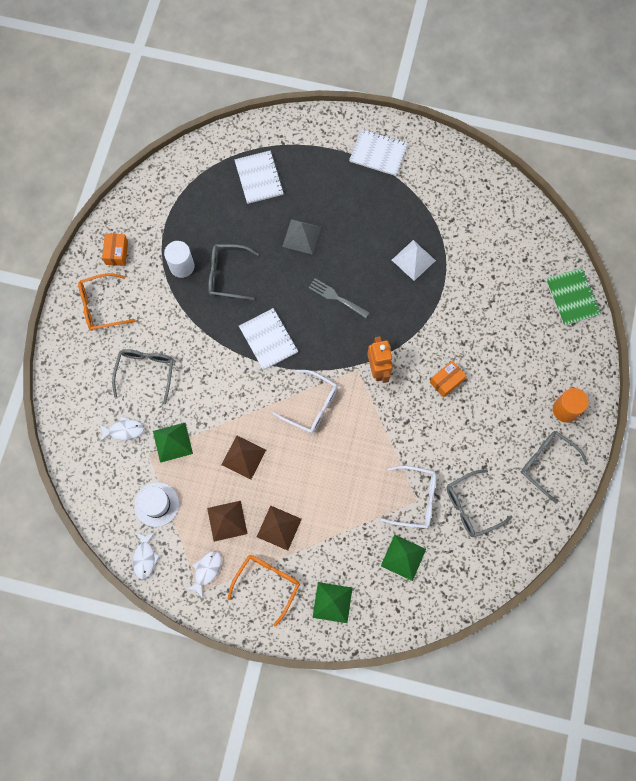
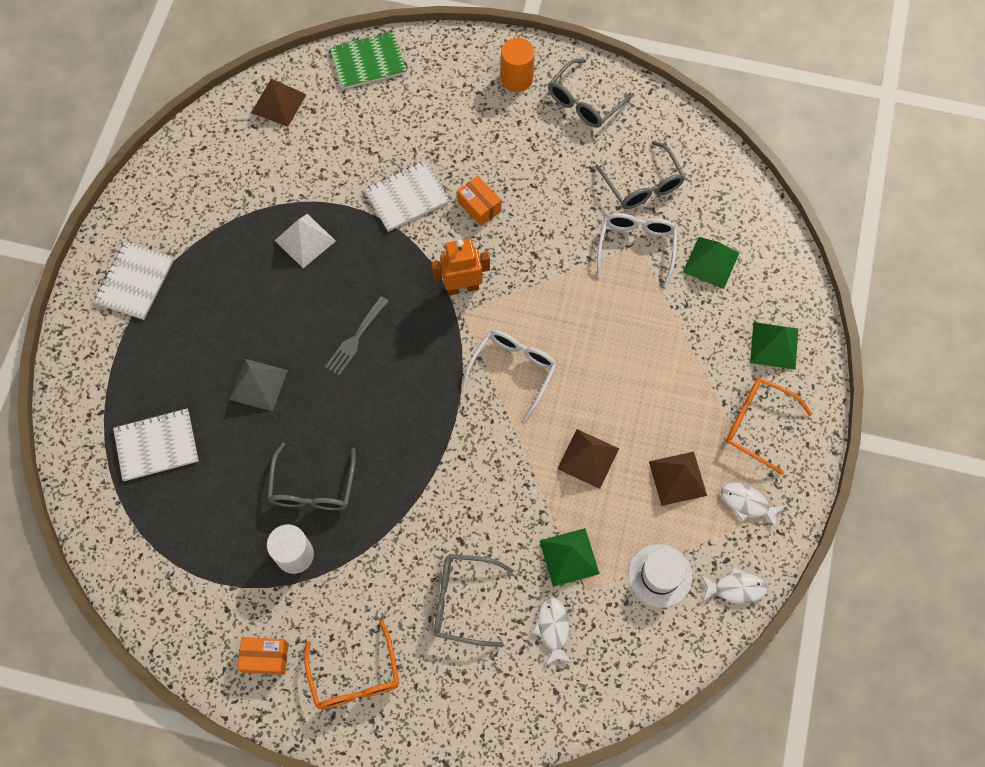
camera: 90 degrees left, 5 degrees down
white notebook [239,308,298,370] -> white notebook moved to [364,161,450,232]
brown pyramid [257,505,302,551] -> brown pyramid moved to [251,79,307,127]

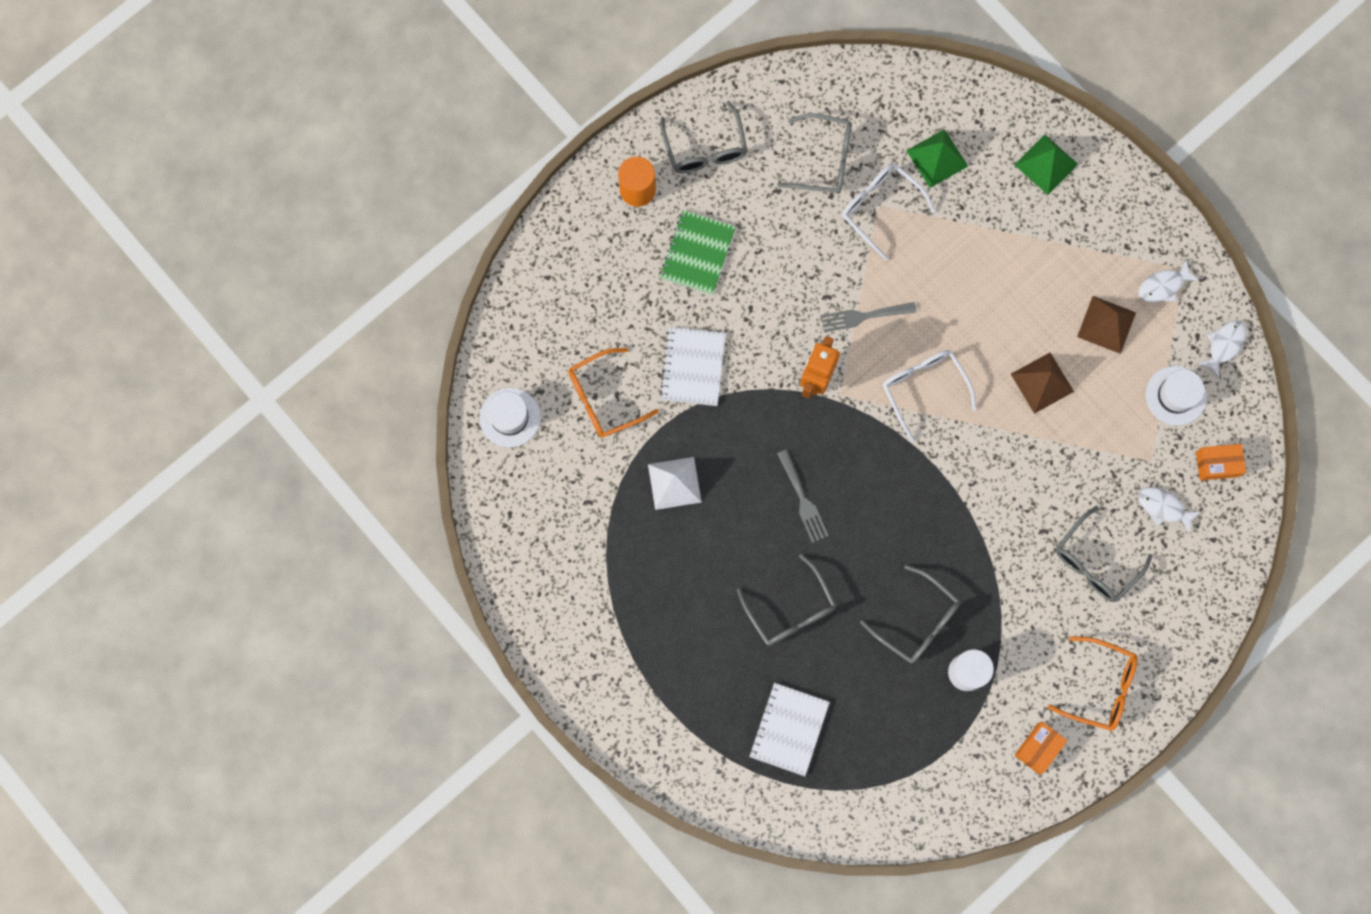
camera: 55 degrees left, 10 degrees up
white notebook [94,241,174,320] -> none
grey pyramid [229,359,288,411] -> grey glasses [737,554,836,646]
brown pyramid [251,79,307,127] -> white hat [479,388,541,448]
green notebook [330,31,407,89] -> green notebook moved to [660,210,736,295]
orange box [457,176,502,226] -> orange box moved to [1196,444,1246,480]
green pyramid [540,528,600,587] -> none
orange glasses [725,378,812,475] -> orange glasses moved to [568,348,659,438]
none -> grey fork [821,302,917,332]

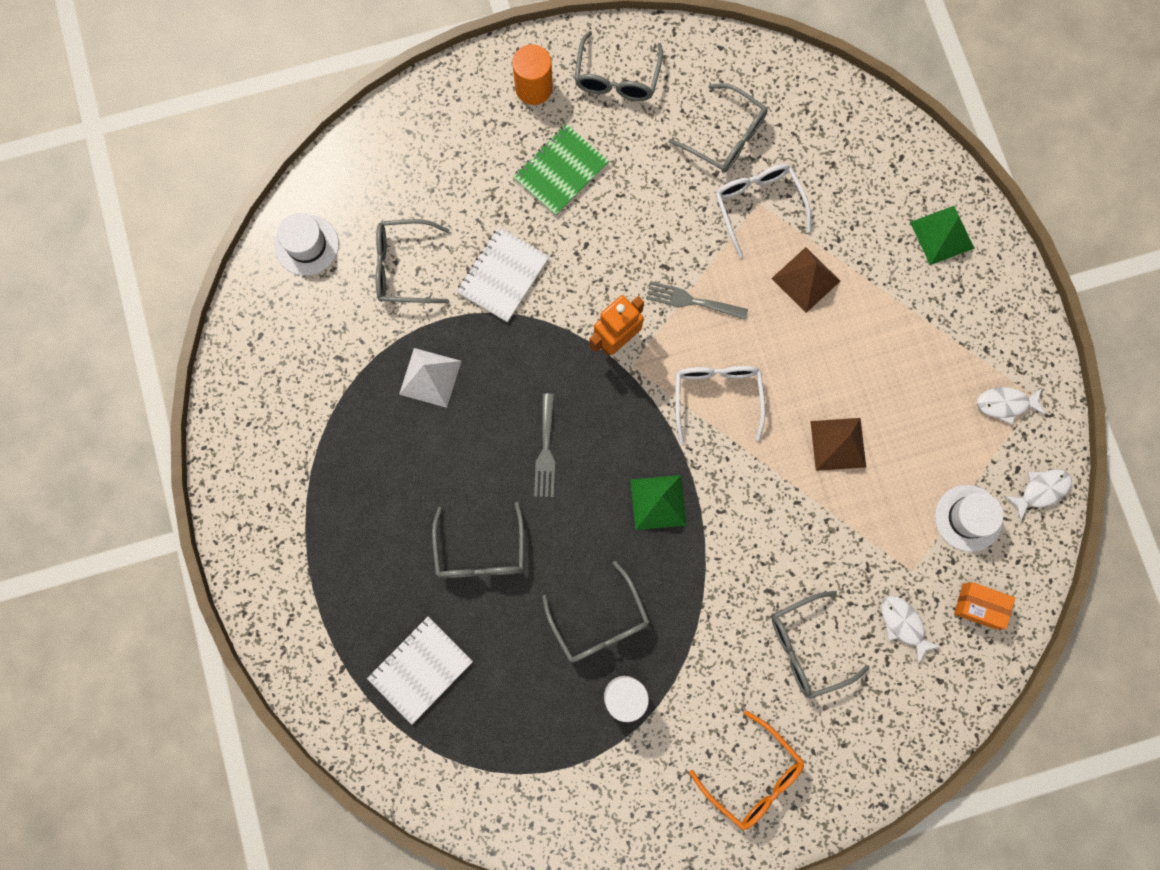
camera: 25 degrees right, 0 degrees up
orange glasses [568,348,659,438] -> grey glasses [376,219,449,303]
green pyramid [906,129,968,188] -> green pyramid moved to [631,475,686,530]
orange box [1015,722,1067,774] -> none
brown pyramid [1077,296,1136,354] -> brown pyramid moved to [771,247,840,313]

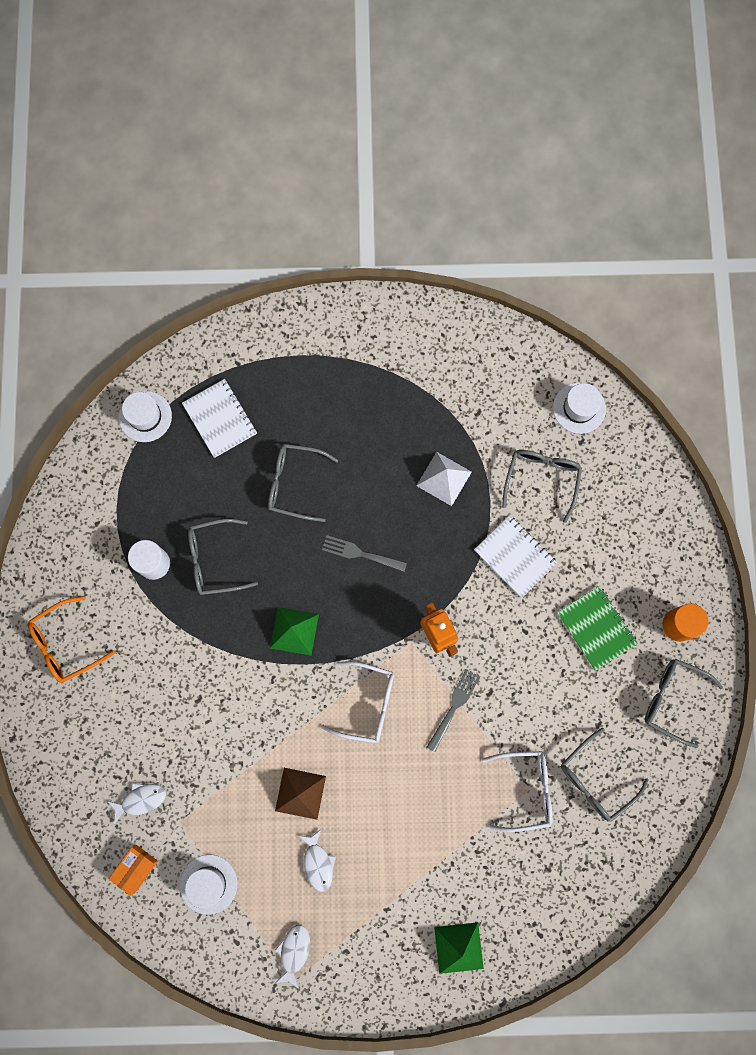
camera: 105 degrees right, 0 degrees up
brown pyramid [771,247,840,313] -> none
grey glasses [772,591,870,699] -> none
white fish [1005,469,1072,521] -> white fish moved to [298,830,336,892]
none -> white hat [119,391,172,442]

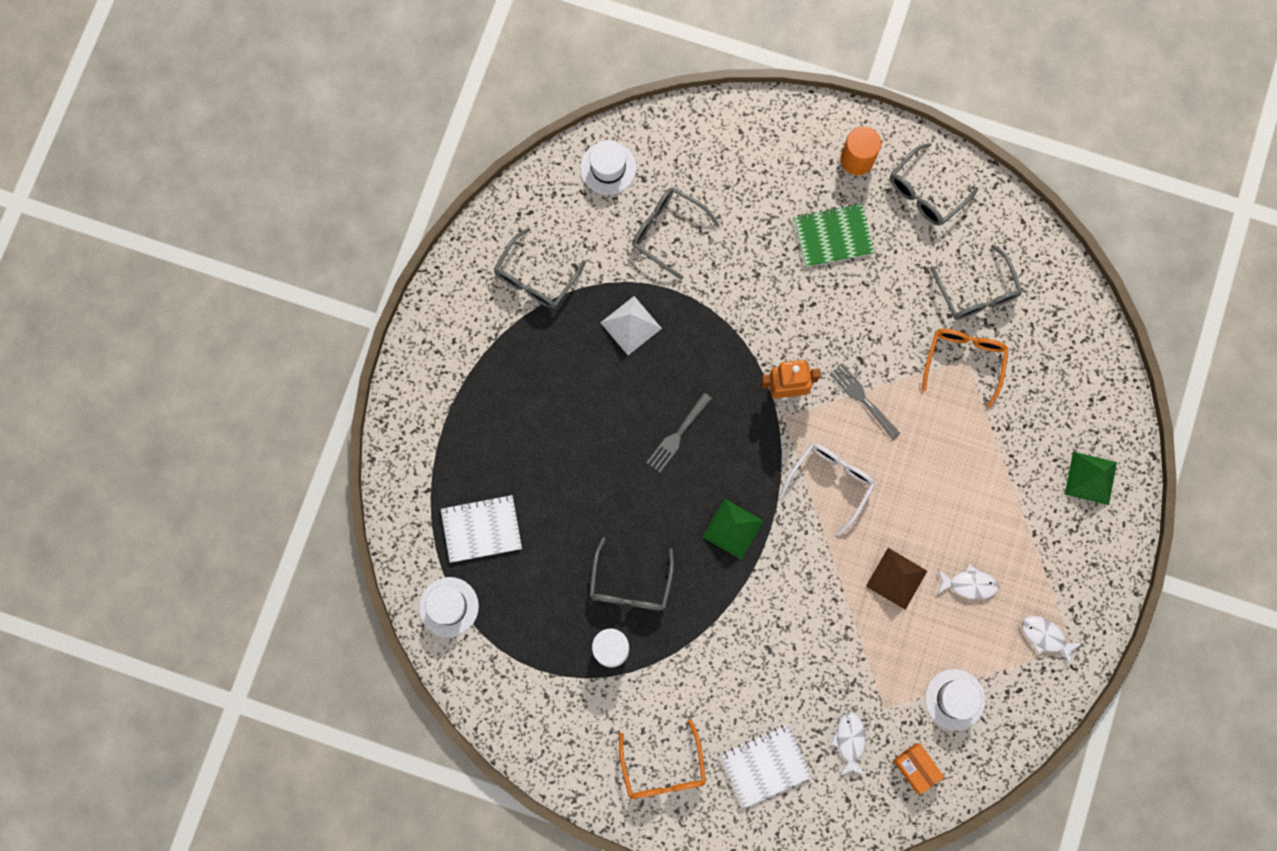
camera: 70 degrees left, 0 degrees up
grey glasses [268,444,338,522] -> grey glasses moved to [493,227,586,309]
white notebook [474,515,557,598] -> white notebook moved to [720,725,812,809]
white glasses [482,751,553,832] -> orange glasses [922,329,1009,408]

